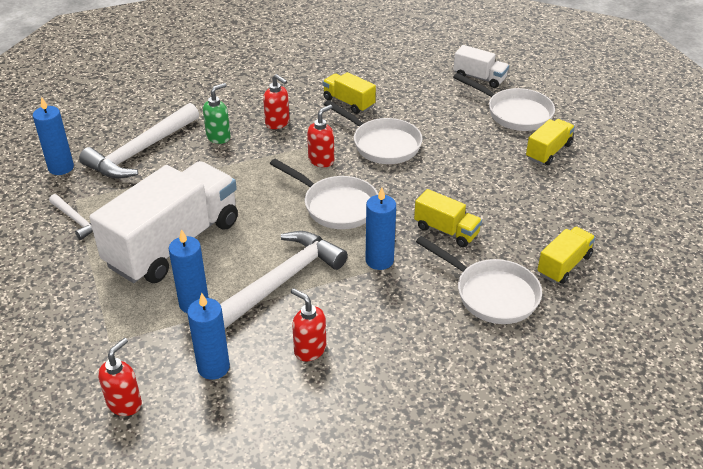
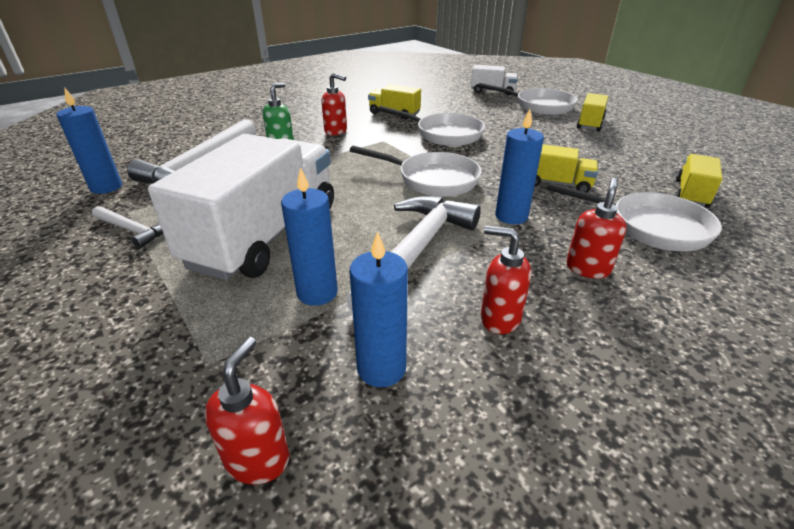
camera: 15 degrees left, 5 degrees down
red soap dispenser [307,105,334,167] -> red soap dispenser moved to [566,178,627,279]

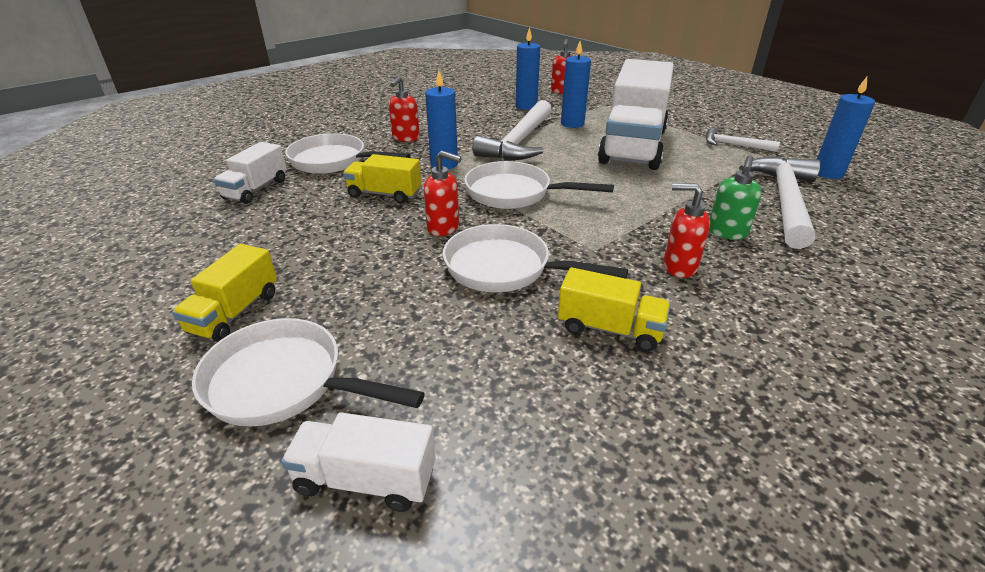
camera: 175 degrees right, 0 degrees up
red soap dispenser [481,226,531,334] -> red soap dispenser moved to [424,151,461,236]
yellow truck [675,154,723,208] -> white truck [214,142,287,204]

